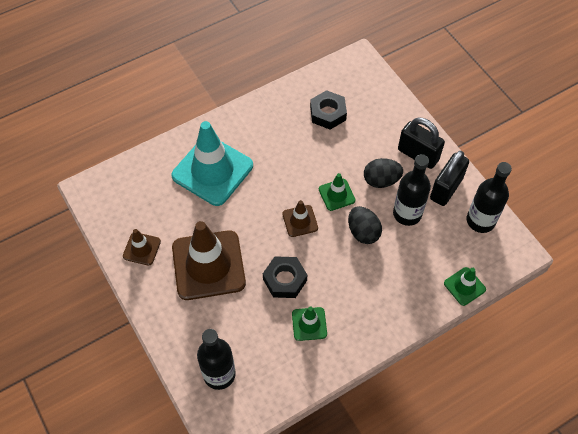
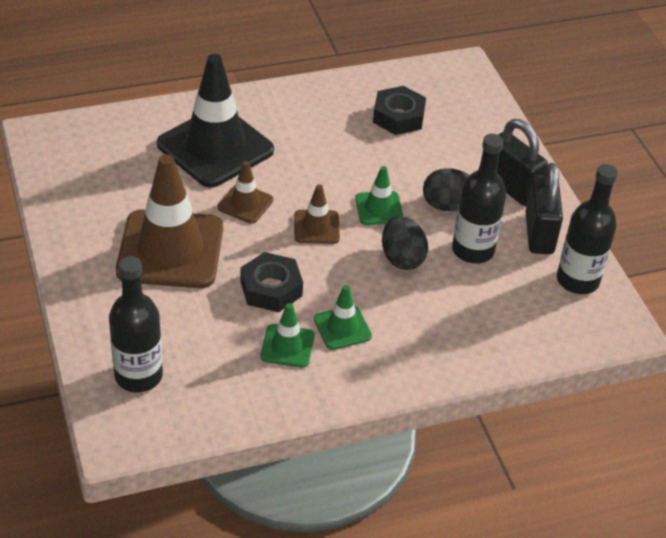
camera: 10 degrees right, 15 degrees down
brown traffic cone [123,229,161,265] -> brown traffic cone moved to [217,161,273,224]
turquoise traffic cone [171,121,253,206] -> black traffic cone [157,54,274,187]
black padlock [430,151,469,206] -> black padlock turned 45 degrees counterclockwise [525,163,563,254]
green traffic cone [444,267,486,306] -> green traffic cone moved to [314,285,372,350]

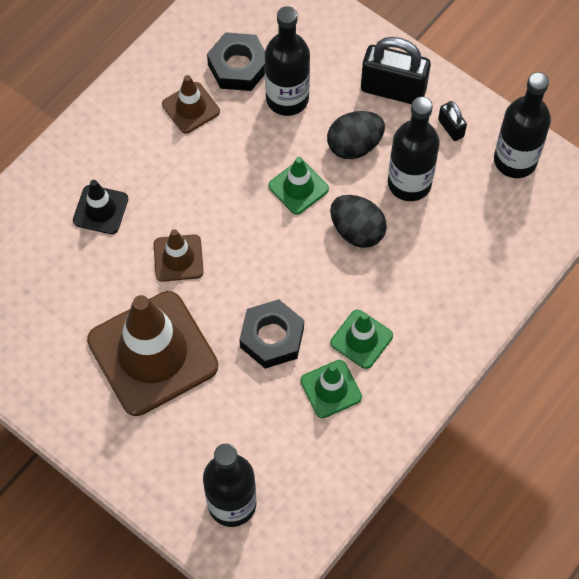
camera: 30 degrees left, 20 degrees up
black traffic cone [157,54,274,187] -> black traffic cone [73,180,128,234], size x0.47
brown traffic cone [294,184,340,244] -> brown traffic cone moved to [162,75,220,133]
black padlock [525,163,563,254] -> black padlock [438,101,467,141], size x0.49
none -> black bottle [265,6,310,116]

